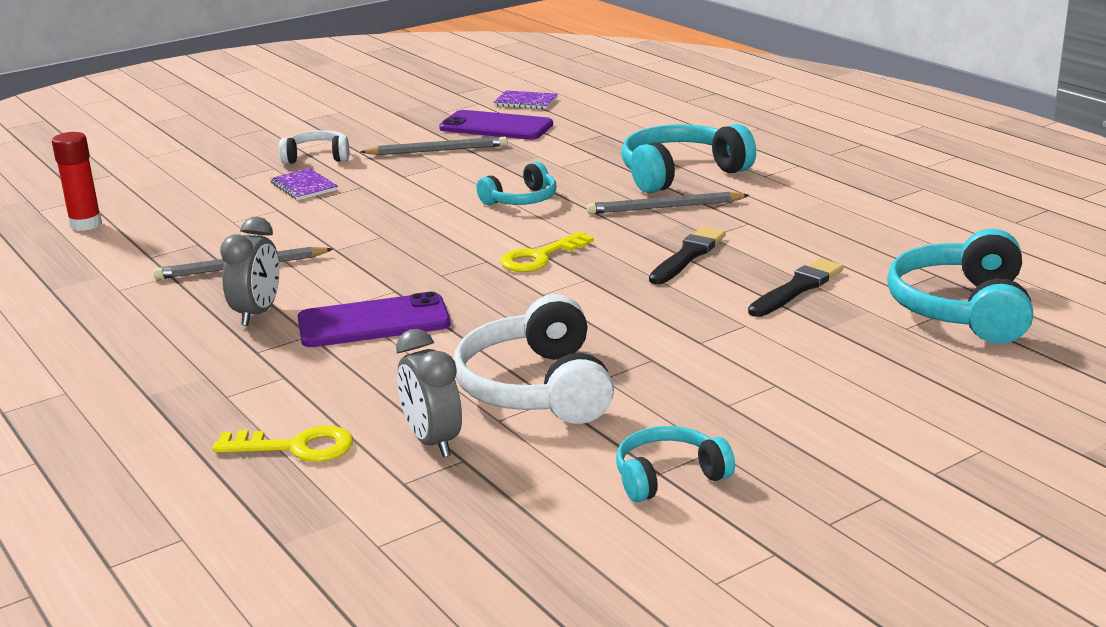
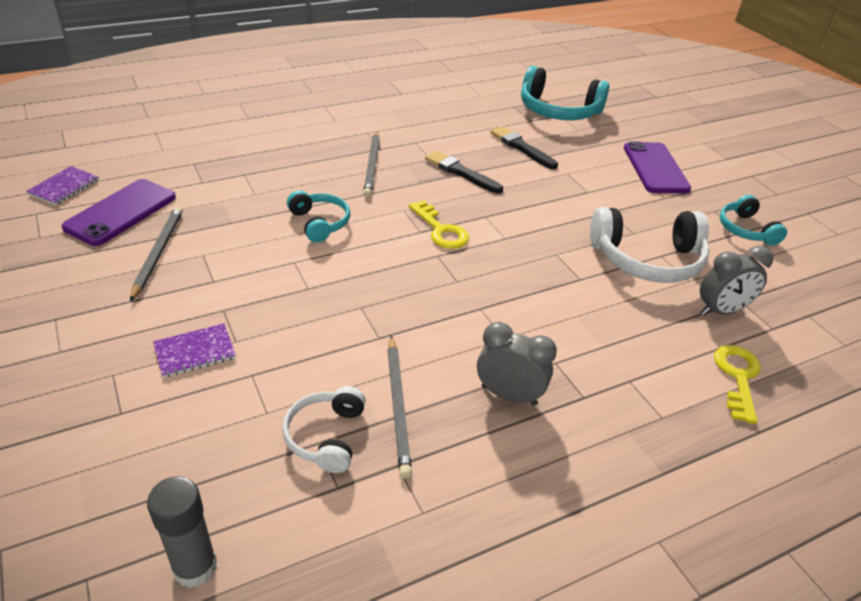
camera: 85 degrees left, 15 degrees up
red glue stick [52,132,102,231] -> grey glue stick [147,476,217,588]
white headphones [279,130,349,164] -> white headphones moved to [282,386,366,473]
purple phone [298,292,450,347] -> purple phone moved to [624,142,691,193]
turquoise headphones [621,124,756,193] -> none

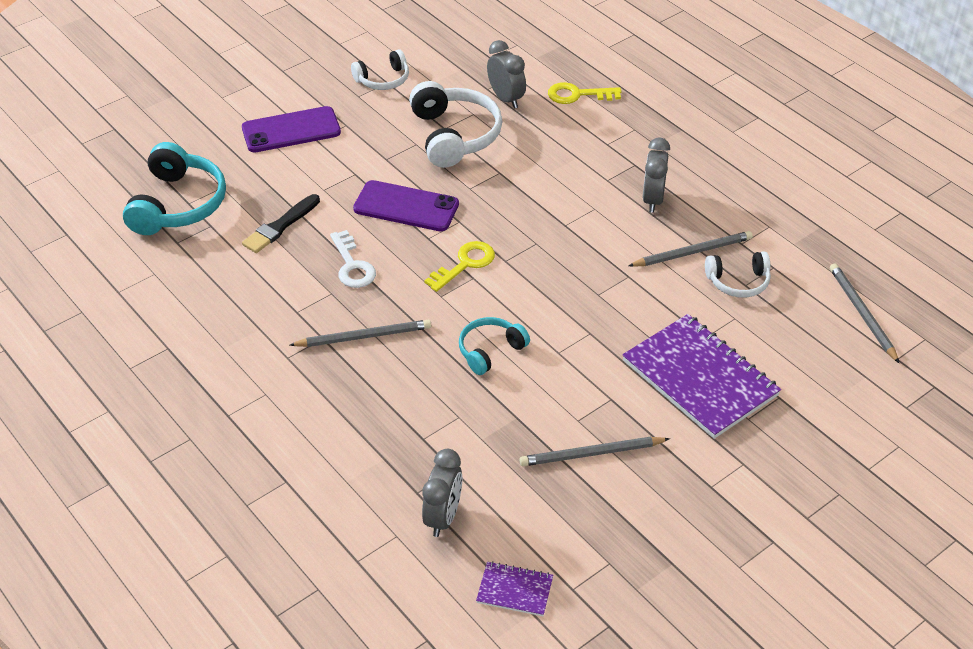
camera: 100 degrees left, 5 degrees up
purple phone [61,179,176,246] -> purple phone moved to [353,180,459,231]
grey glue stick [147,476,217,588] -> grey pencil [830,264,899,363]
purple notebook [153,323,236,378] -> purple notebook [622,314,781,439], size x2.19
black brush [425,150,503,194] -> white key [330,230,376,288]
turquoise headphones [720,195,787,246] -> white headphones [351,49,409,90]
none -> grey clock [422,449,462,537]

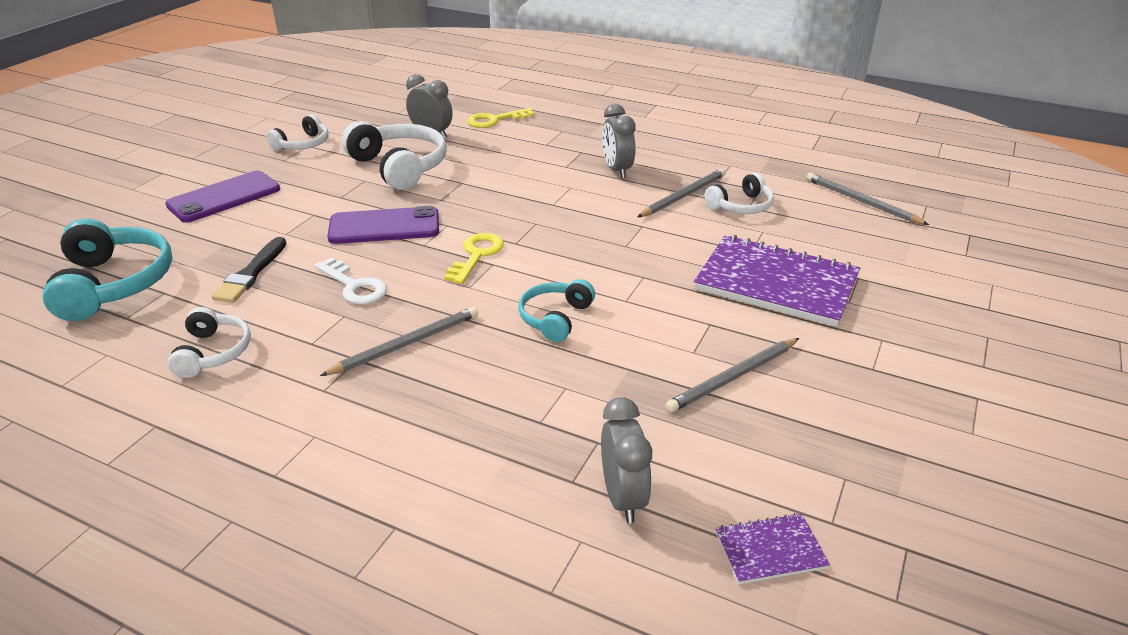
camera: 25 degrees left, 10 degrees down
none -> white headphones [168,307,251,378]

